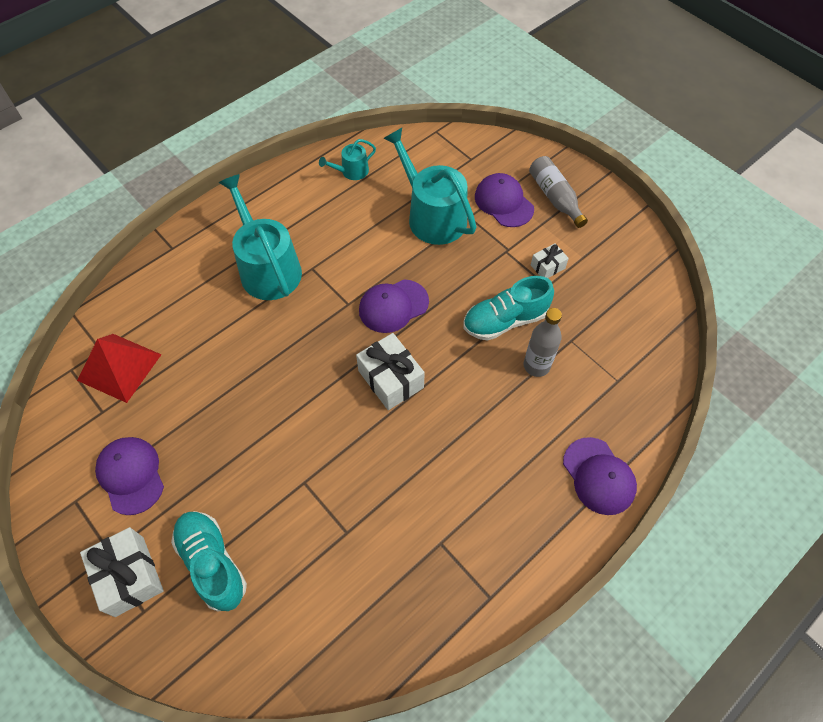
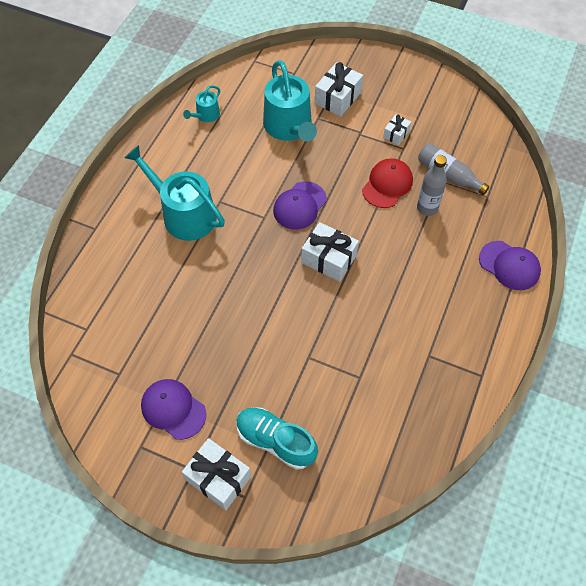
camera: 25 degrees left, 0 degrees up
red pyramid [77,334,162,403] -> none
turquoise watering can [383,128,476,245] -> turquoise watering can turned 135 degrees counterclockwise [263,60,317,141]
turquoise shoe [464,276,554,341] -> red cap [362,158,413,208]
purple cap [475,173,534,227] -> white gift [315,62,363,117]
grey bottle [529,156,588,228] -> grey bottle moved to [418,143,489,195]

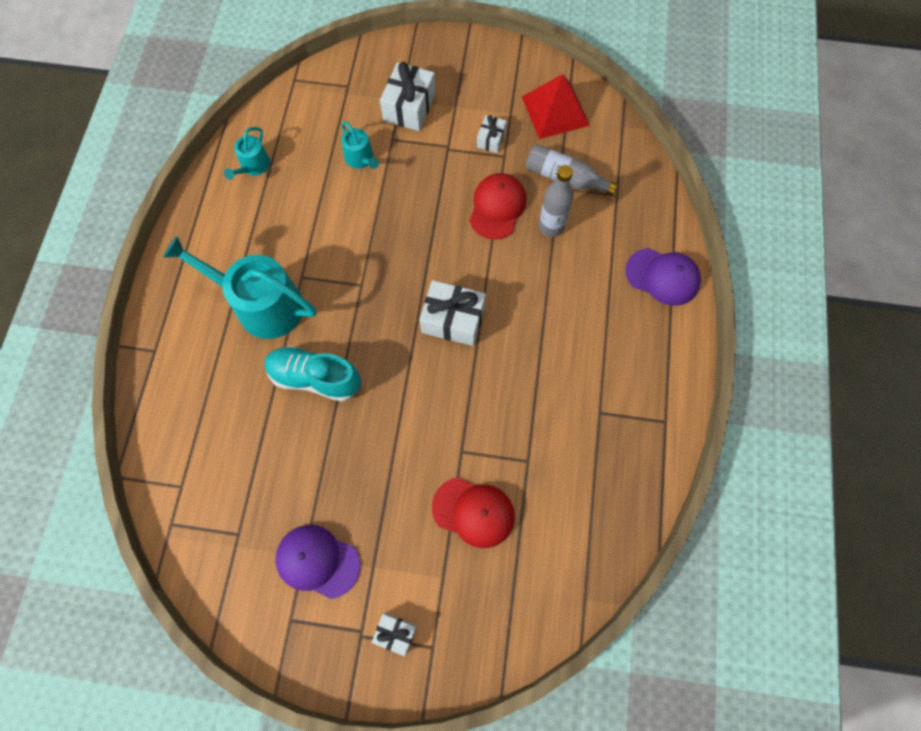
camera: 15 degrees left, 10 degrees up
white gift [182,438,251,510] -> white gift [372,613,417,656], size x0.56
turquoise shoe [236,407,318,470] -> turquoise shoe moved to [265,346,361,402]
turquoise watering can [263,60,317,141] -> turquoise watering can [341,122,379,169], size x0.49
purple cap [273,181,327,229] -> none
none -> red cap [432,477,515,548]
none -> red pyramid [522,74,590,139]

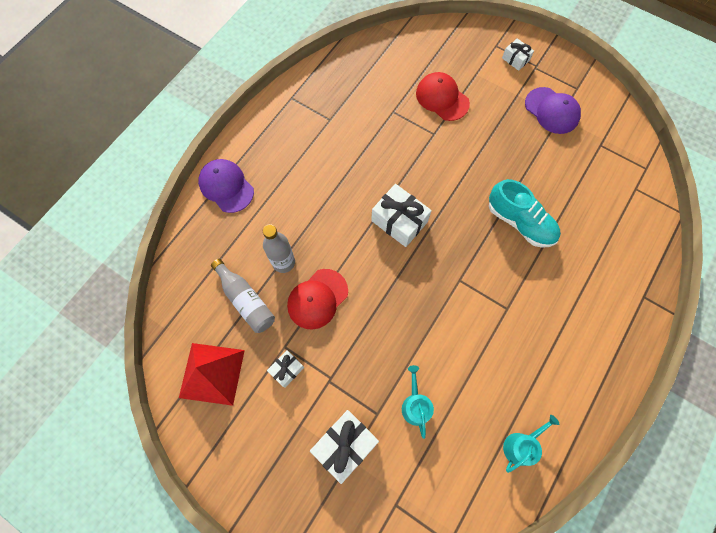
camera: 155 degrees left, 0 degrees up
turquoise watering can [163,236,316,339] -> none

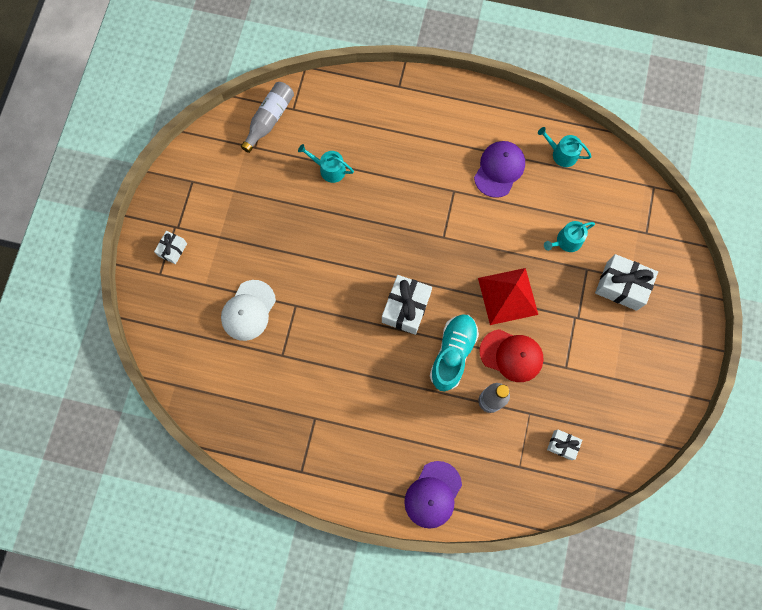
camera: 110 degrees left, 5 degrees up
red pyramid [179,343,245,406] -> red pyramid moved to [478,268,538,325]
grey bottle [211,259,275,333] -> grey bottle moved to [241,82,294,153]
white gift [267,350,304,388] -> white gift moved to [547,430,582,460]
red cap [416,72,470,121] -> white cap [221,280,276,341]
turquoise shoe [489,179,561,248] -> turquoise shoe moved to [430,314,479,391]
purple cap [525,87,581,134] -> purple cap moved to [474,141,525,198]
none -> turquoise watering can [298,144,354,183]

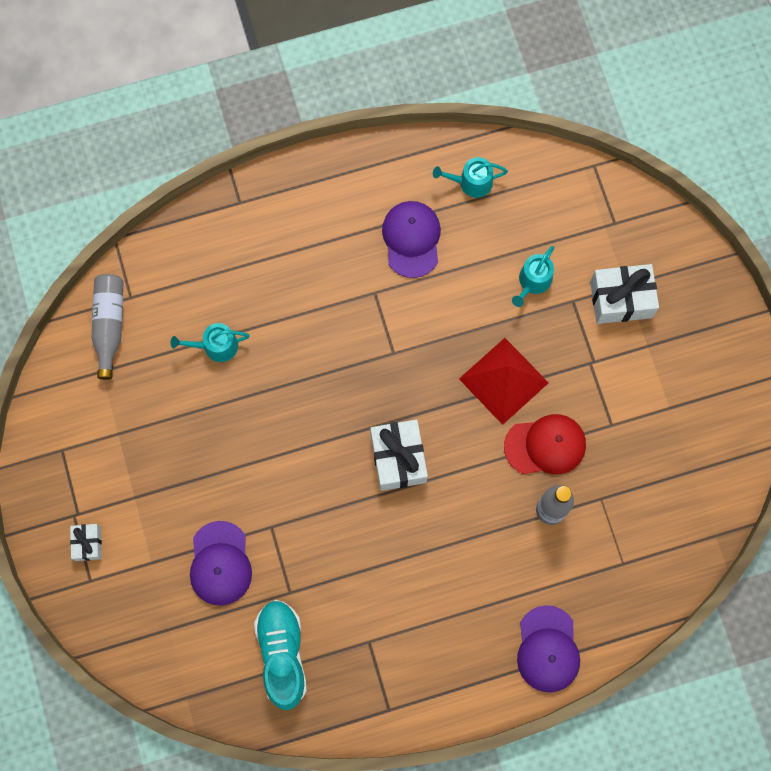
camera: 30 degrees left, 0 degrees up
white cap [221,280,276,341] -> purple cap [190,521,252,606]
turquoise shoe [430,314,479,391] -> turquoise shoe moved to [254,600,307,710]
white gift [547,430,582,460] -> none

